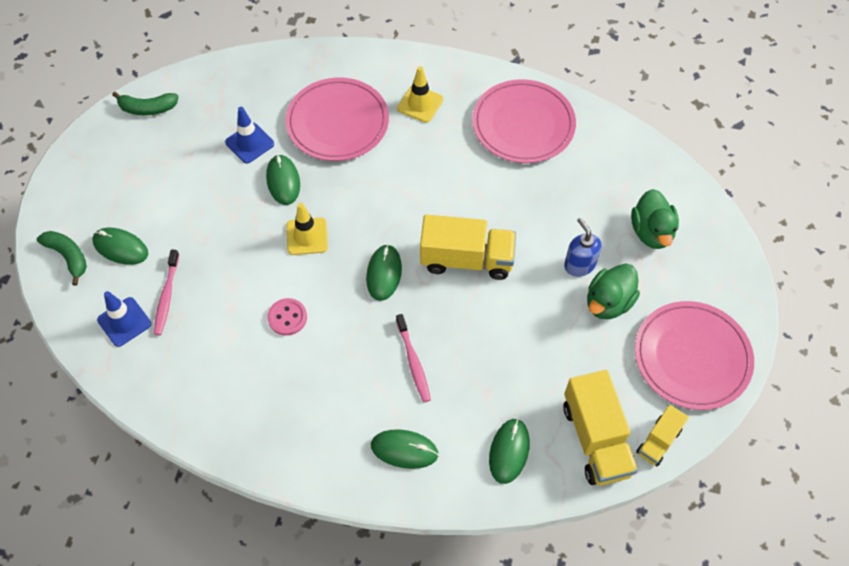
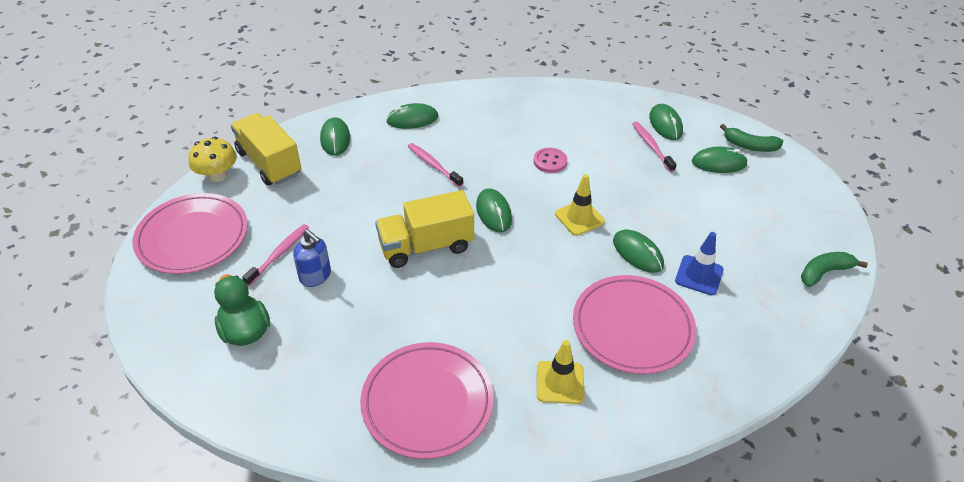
camera: 155 degrees right, 15 degrees down
blue traffic cone [97,291,151,347] -> green mouse [649,104,683,140]
green duck [587,264,640,319] -> pink toothbrush [242,224,309,286]
yellow truck [636,405,689,467] -> yellow mushroom [188,137,237,182]

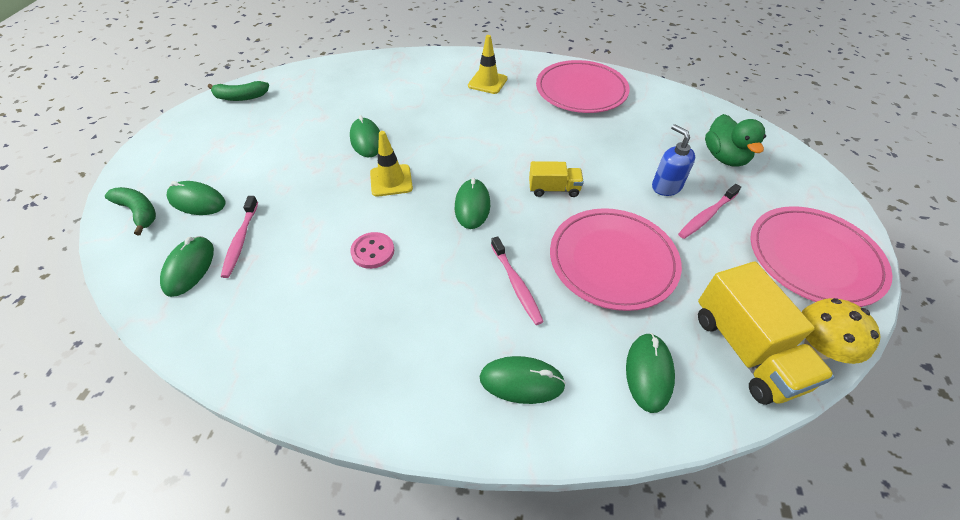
camera: 160 degrees left, 5 degrees up
yellow truck [375,190,474,268] -> yellow truck [529,161,584,197], size x0.55
pink plate [573,275,696,374] -> pink plate moved to [550,208,682,311]
blue traffic cone [675,232,723,295] -> none

